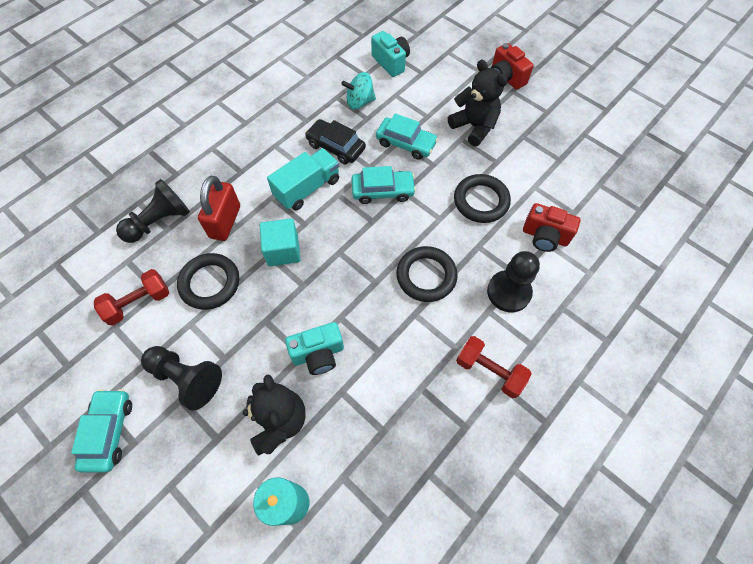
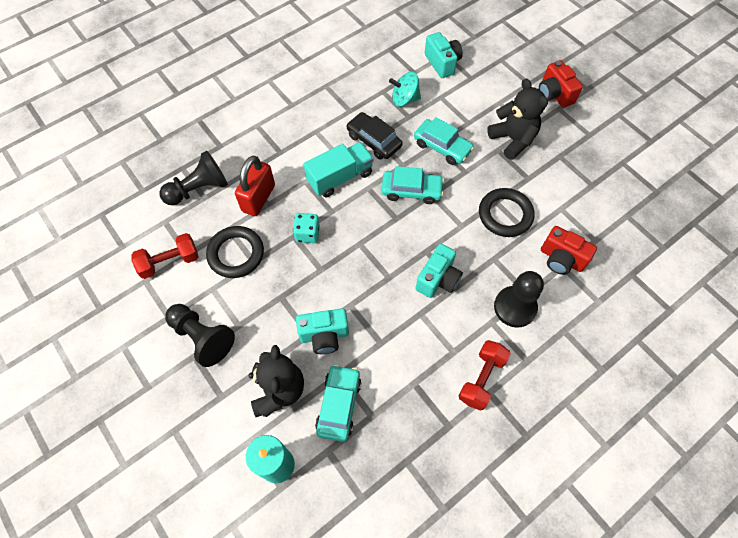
camera: 10 degrees right, 0 degrees up
turquoise car [71,389,132,473] -> turquoise car moved to [315,364,361,442]
turquoise cube [260,218,300,266] -> turquoise dice [293,213,320,243]
black ring [396,246,458,302] -> turquoise camera [416,244,463,298]
red dumbbell [456,336,532,398] -> red dumbbell turned 75 degrees clockwise [459,340,511,411]

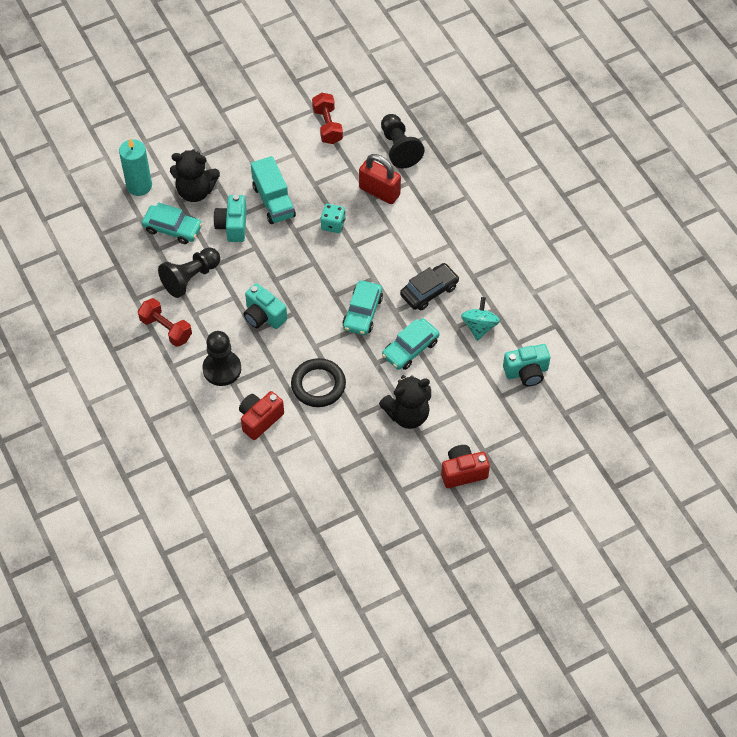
camera: 100 degrees right, 5 degrees down
black pawn [165,304,235,367] -> black pawn moved to [158,247,220,298]
black ring [206,226,264,278] -> none
turquoise truck [304,142,374,197] -> turquoise truck moved to [251,156,296,224]

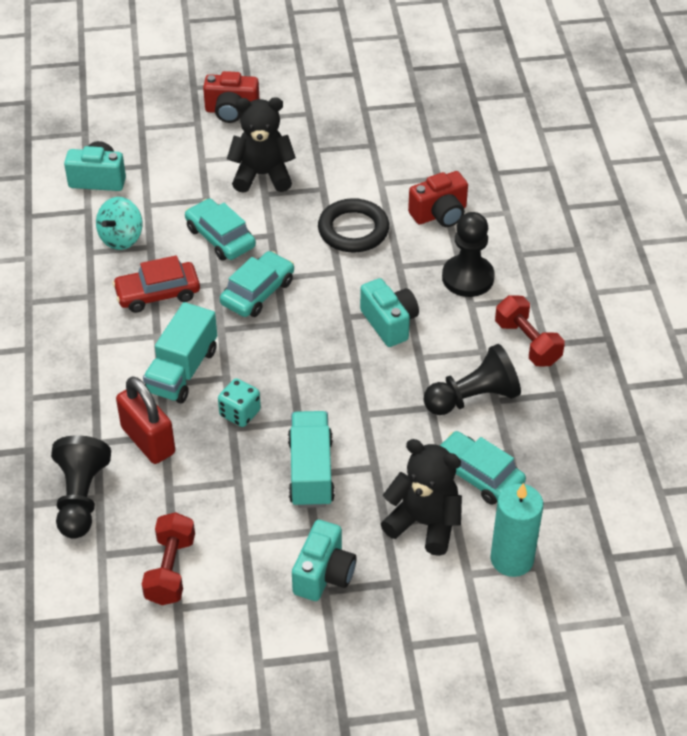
camera: 160 degrees left, 10 degrees down
turquoise camera [213,195,247,242] -> turquoise camera moved to [292,520,356,601]
turquoise car [382,319,440,370] -> turquoise car turned 105 degrees counterclockwise [185,199,256,261]
black car [400,263,459,310] -> red car [112,255,200,313]
none -> turquoise truck [143,302,217,404]

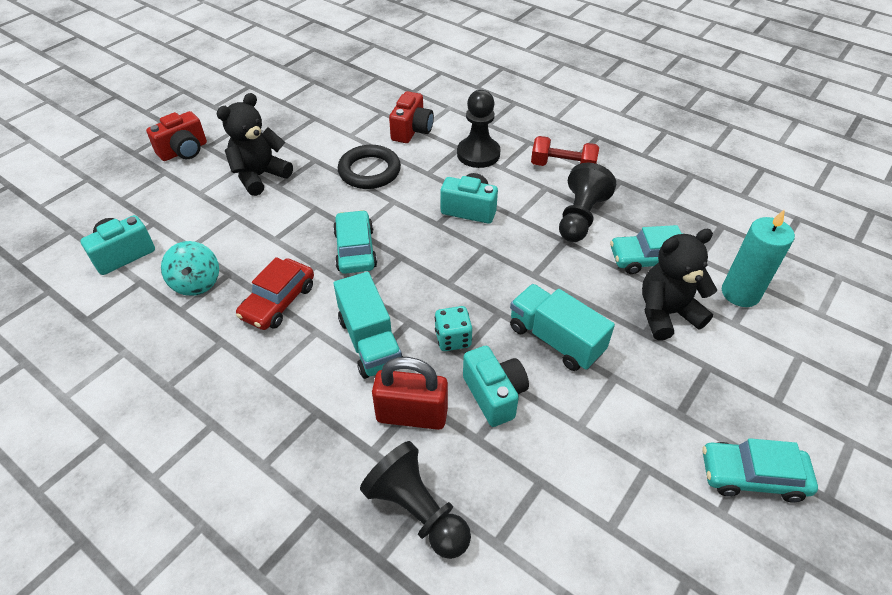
camera: 45 degrees left, 0 degrees up
red dumbbell [142,512,195,605] -> none
turquoise car [185,199,256,261] -> turquoise car moved to [702,438,818,502]
turquoise camera [292,520,356,601] -> turquoise camera moved to [463,346,529,427]

